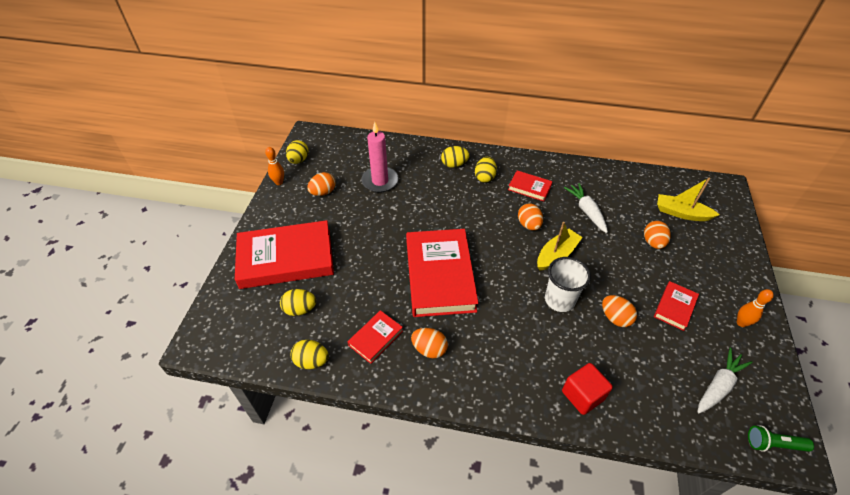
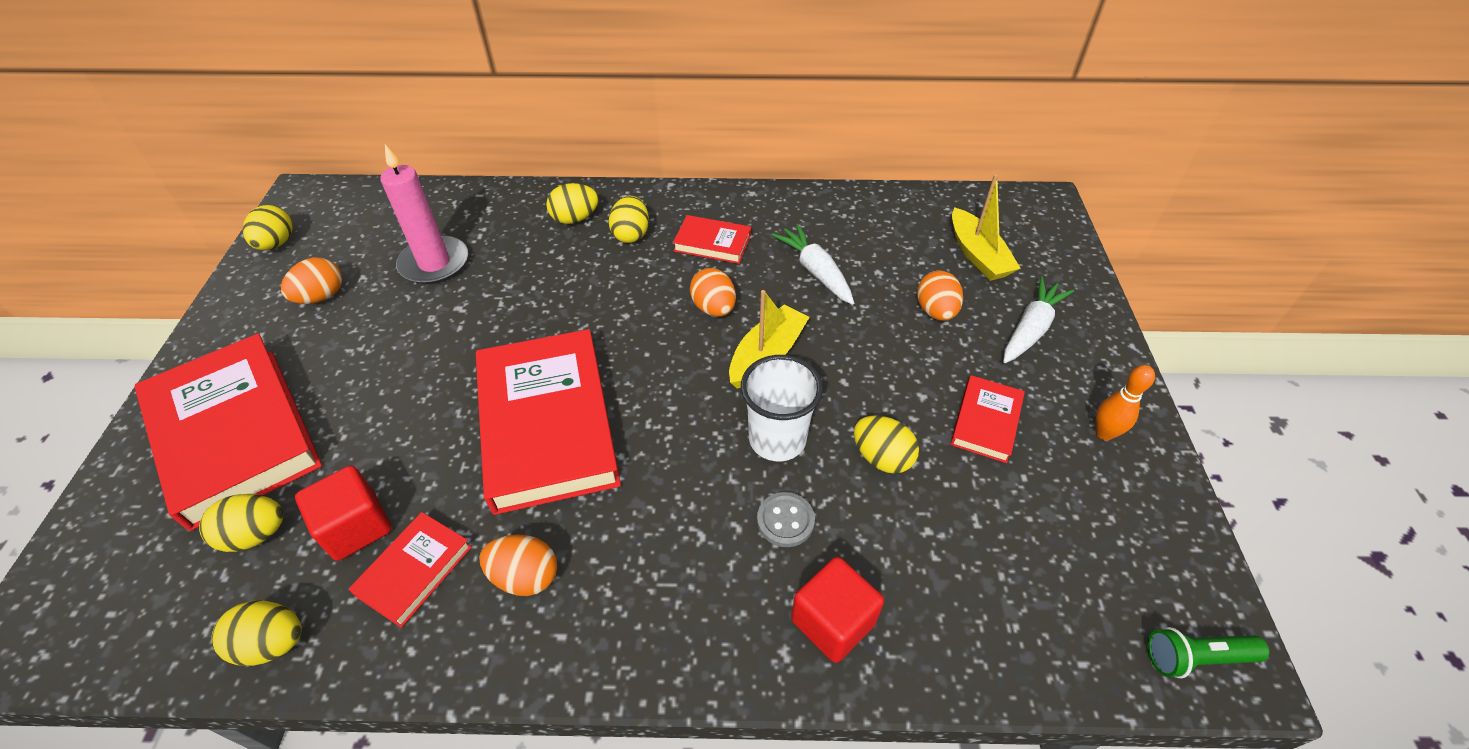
camera: 10 degrees left, 0 degrees up
red book [235,220,334,289] -> red book turned 75 degrees clockwise [135,333,322,531]
orange bowling pin [265,147,284,185] -> none
orange egg [602,295,637,327] -> yellow egg [854,415,919,474]
yellow boat [657,178,720,221] -> yellow boat turned 120 degrees counterclockwise [952,174,1021,281]
white carrot [697,347,753,413] -> white carrot moved to [1003,277,1074,363]
none -> red cube [295,466,391,561]
none -> grey button [757,492,815,547]

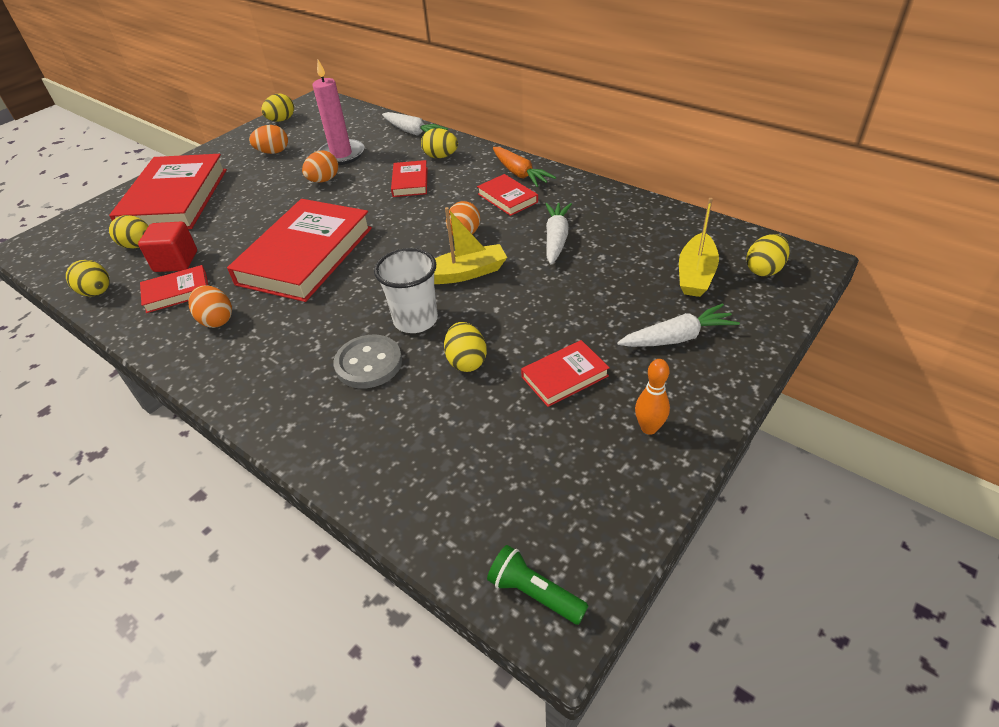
camera: 40 degrees right, 5 degrees down
yellow egg [609,196,649,243] -> yellow egg moved to [746,234,790,277]
grey button [757,492,815,547] -> grey button [334,335,402,388], size x1.53
red cube [791,557,884,663] -> none
orange egg [917,270,963,321] -> orange egg moved to [302,150,338,183]
none -> white carrot [382,112,448,136]
none -> red book [391,160,428,197]
none -> orange carrot [493,147,556,187]

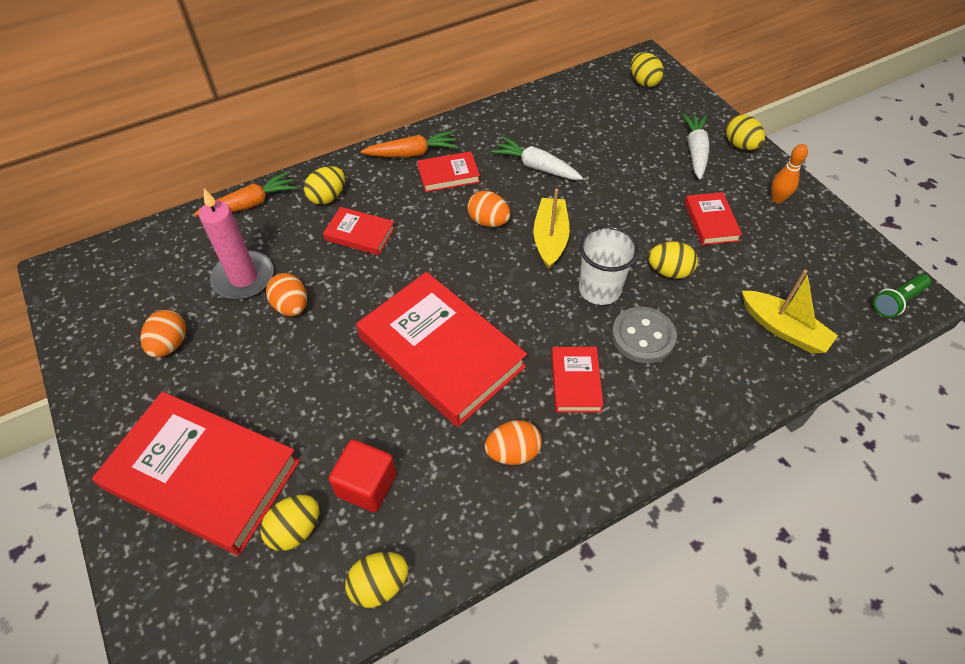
camera: 70 degrees left, 10 degrees up
red book [140,265,208,313] -> red book moved to [551,347,604,412]
yellow egg [261,94,294,122] -> yellow egg moved to [726,115,765,150]
white carrot [382,112,448,136] -> orange carrot [194,171,297,216]
yellow boat [679,198,719,297] -> yellow boat moved to [742,270,838,354]

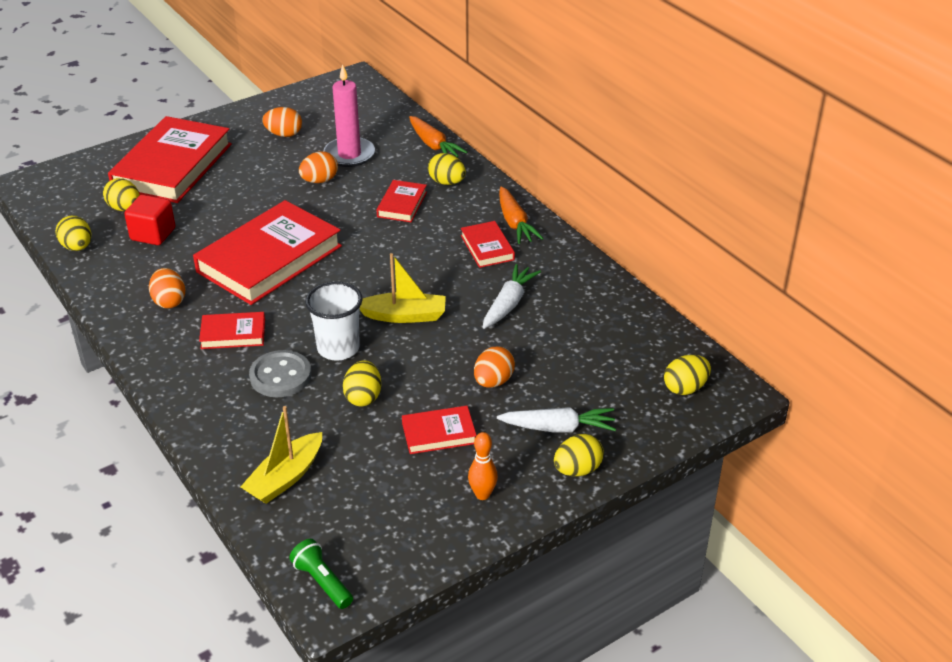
camera: 85 degrees right, 15 degrees down
orange egg [467,191,510,227] -> orange egg moved to [474,346,515,387]

